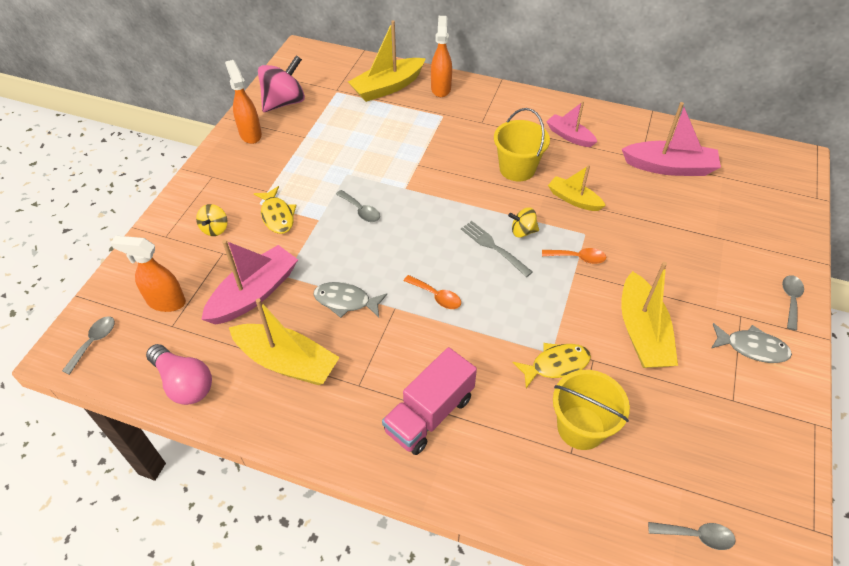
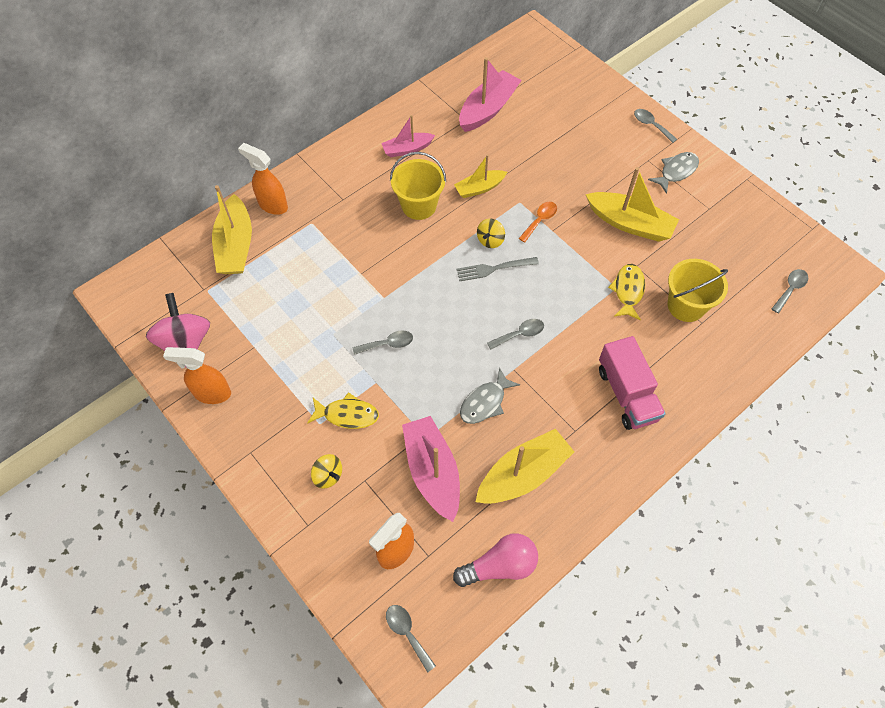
camera: 60 degrees left, 10 degrees up
orange spoon [404,275,461,309] -> grey spoon [487,319,544,350]

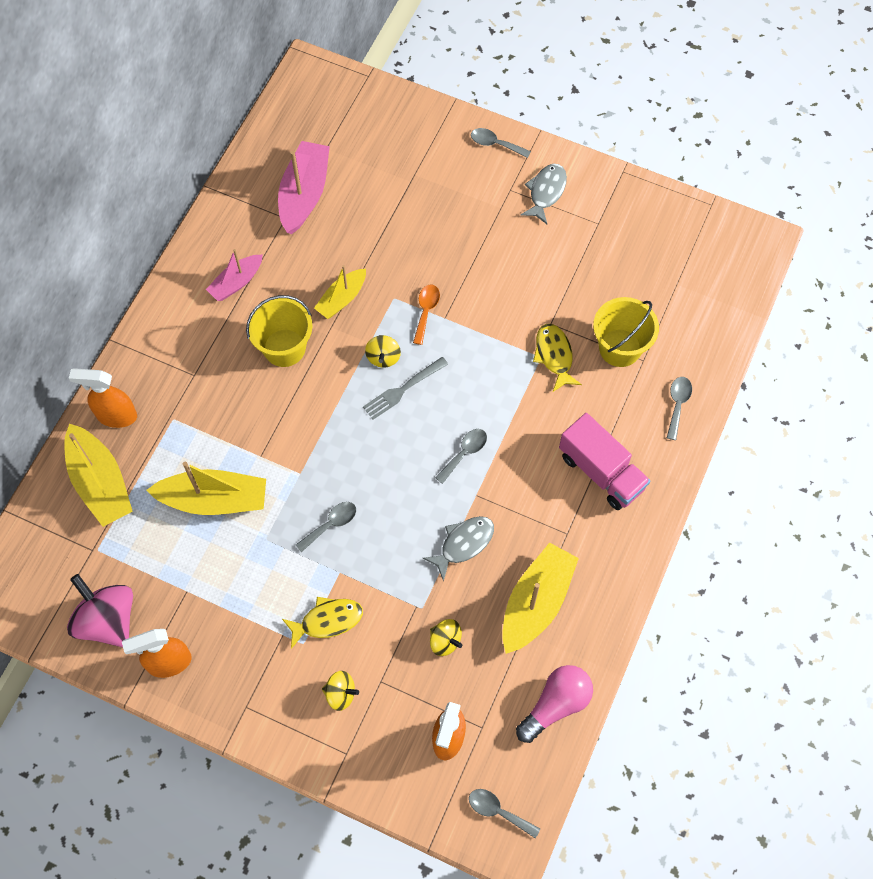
camera: 25 degrees left, 5 degrees up
pink boat [402,416,460,522] -> yellow spinning top [430,619,462,656]
grey fish [460,367,520,424] -> grey fish turned 150 degrees counterclockwise [422,516,494,582]
yellow boat [585,167,679,242] -> yellow boat moved to [147,462,266,515]
grey spoon [772,269,808,313] -> grey spoon moved to [667,377,692,440]

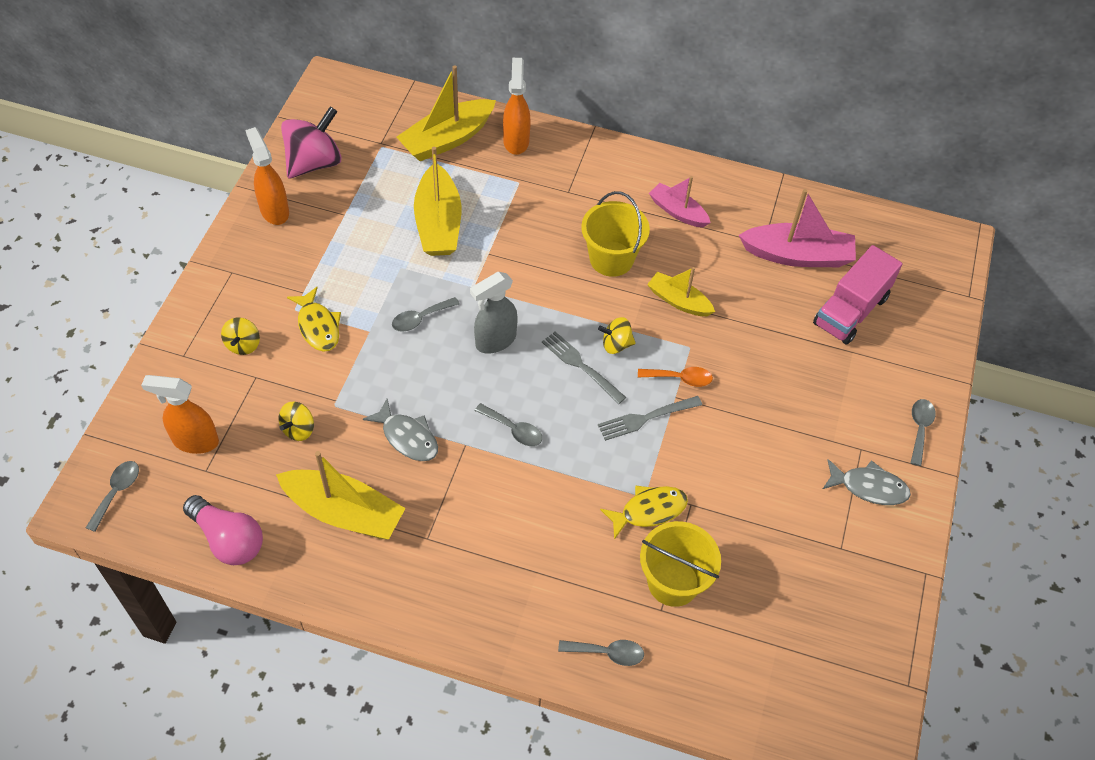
camera: 80 degrees right, 10 degrees down
grey spoon [296,502,356,552] -> grey spoon turned 105 degrees clockwise [392,297,459,332]
pink truck [559,413,650,510] -> pink truck moved to [813,245,902,345]
none -> grey spray bottle [470,272,518,353]
none -> grey fork [598,396,702,441]

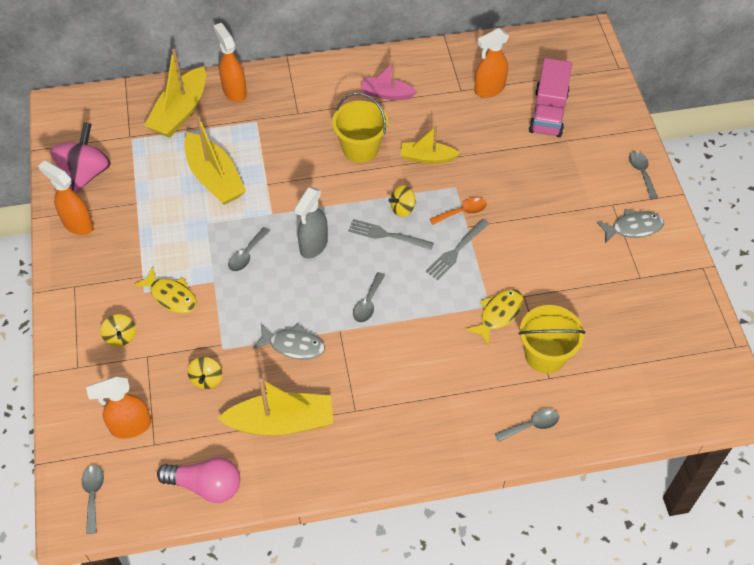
camera: 25 degrees left, 0 degrees up
grey spoon [475,403,542,446] -> grey spoon turned 105 degrees clockwise [353,272,385,323]
pink boat [738,189,856,267] -> orange spray bottle [474,28,509,98]

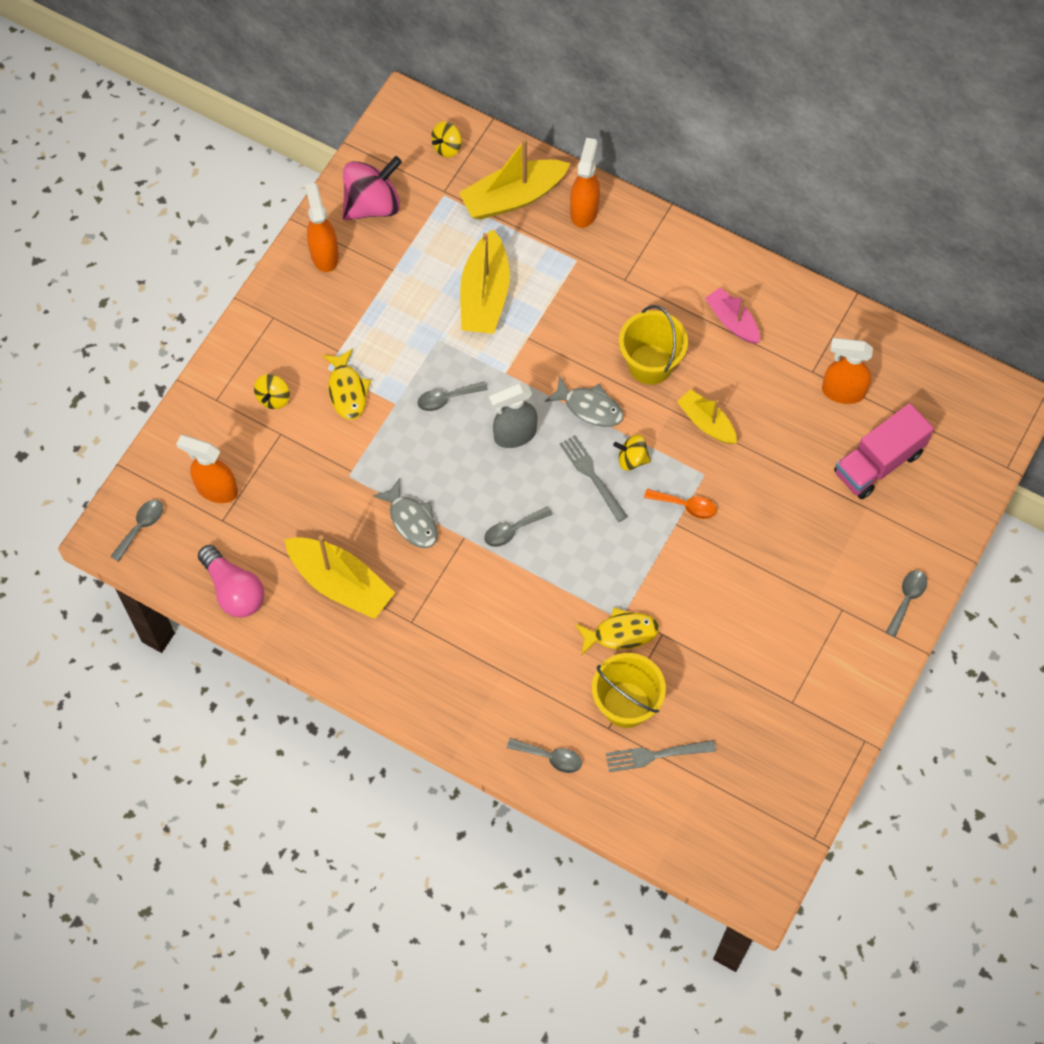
camera: 40 degrees right, 10 degrees up
yellow spinning top [188,357,222,389] -> yellow spinning top moved to [431,121,462,158]
grey fork [426,219,489,280] -> grey fork moved to [606,740,716,772]
grey fish [596,209,664,243] -> grey fish moved to [545,375,624,427]

